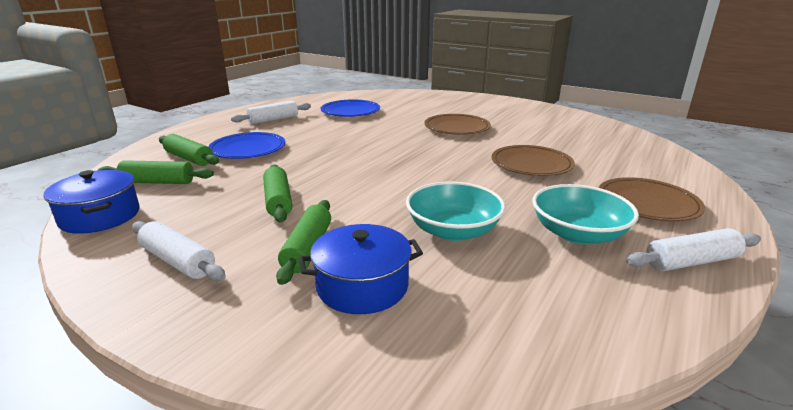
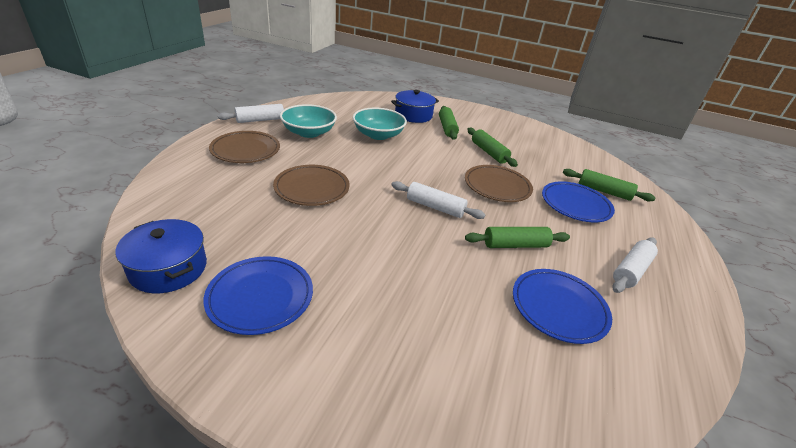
camera: 165 degrees right, 10 degrees up
blue pot [43,170,140,234] -> blue pot moved to [115,219,207,293]
green rolling pin [98,160,214,184] -> green rolling pin moved to [465,227,570,248]
white rolling pin [132,221,226,281] -> white rolling pin moved to [391,181,485,219]
brown plate [424,114,491,135] -> brown plate moved to [465,165,533,202]
none -> blue plate [203,256,313,335]

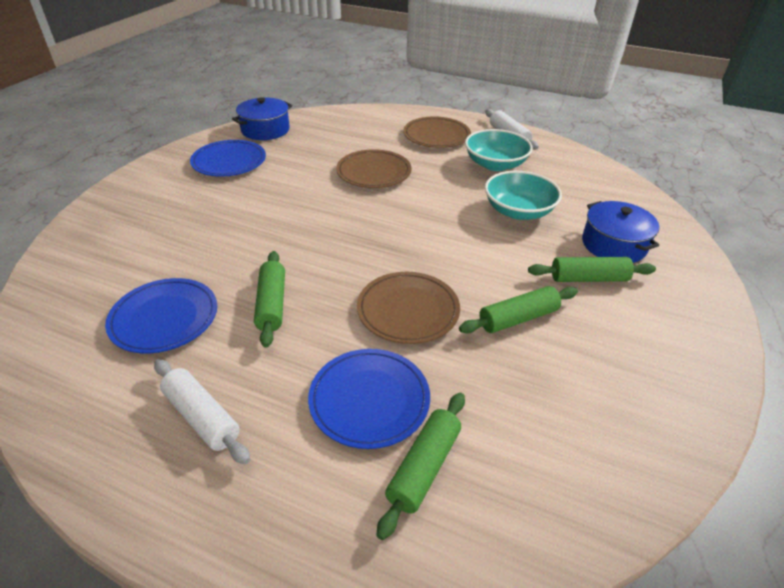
camera: 95 degrees right, 5 degrees up
white rolling pin [391,181,485,219] -> none

